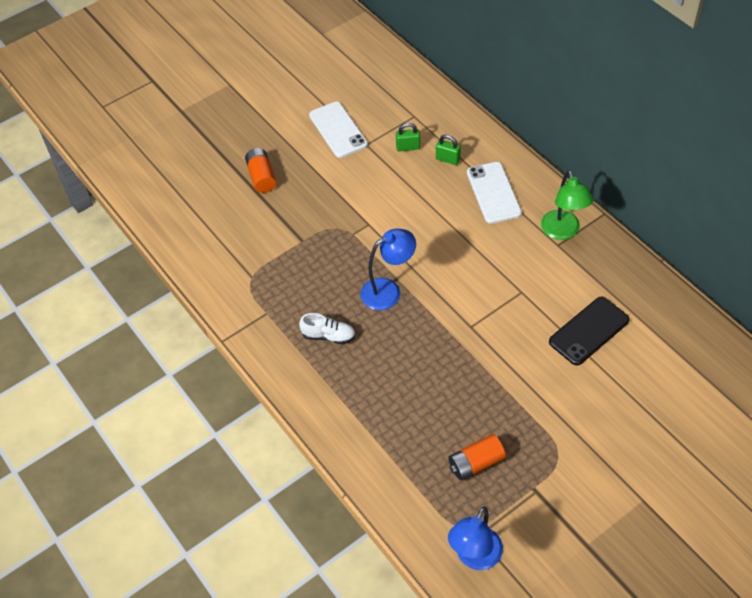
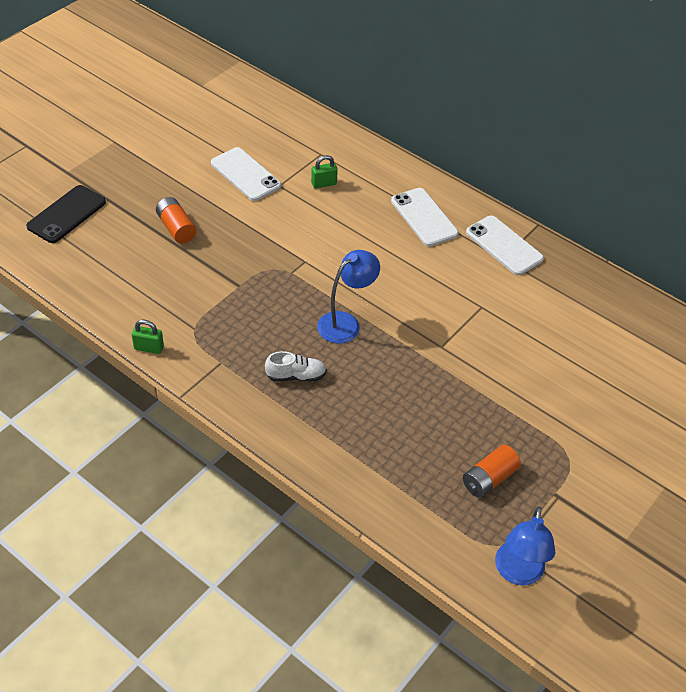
camera: 20 degrees left, 5 degrees down
green padlock [436,134,461,165] -> green padlock moved to [132,320,164,354]
green lamp [541,171,593,240] -> white phone [466,216,544,275]
black phone [549,296,630,365] -> black phone moved to [26,185,106,243]

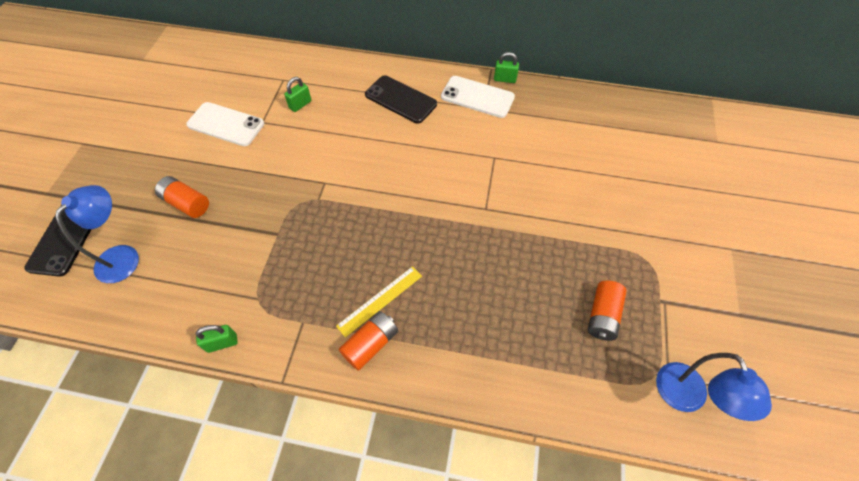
camera: 25 degrees left, 10 degrees up
white shoe [265,351,327,382] -> yellow ruler [336,266,422,337]
blue lamp [317,250,380,343] -> blue lamp moved to [55,185,139,283]
white phone [391,188,459,246] -> black phone [365,75,437,124]
none -> orange battery [339,311,398,371]
none -> green padlock [494,52,519,83]

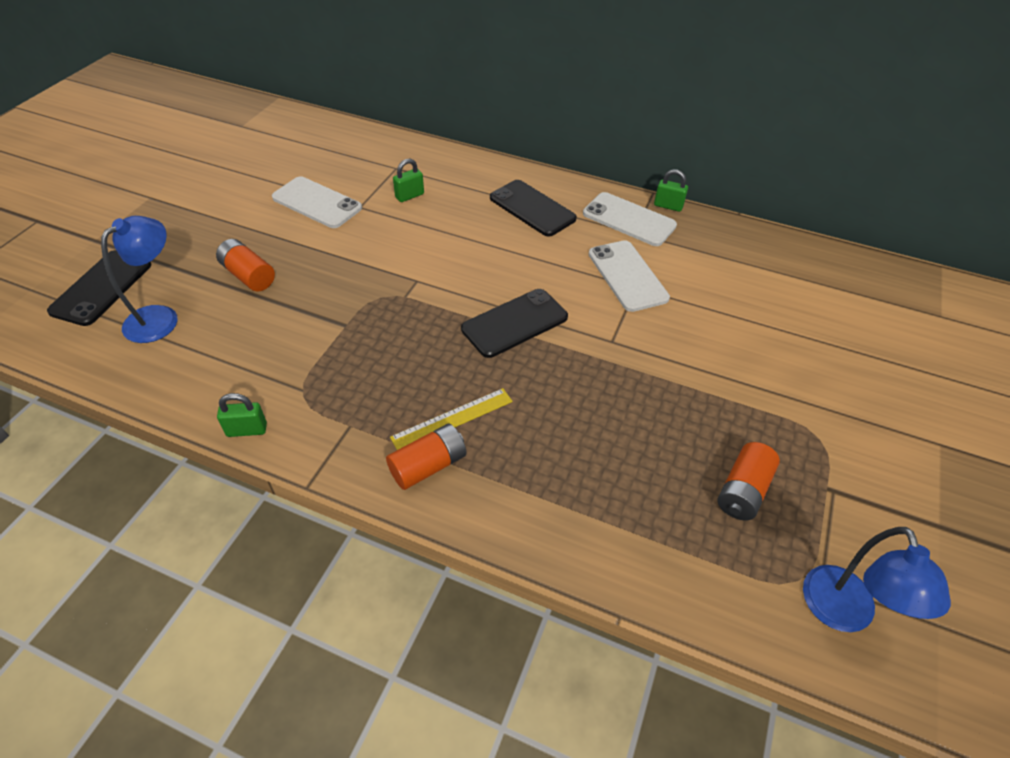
camera: 10 degrees right, 10 degrees down
none -> black phone [461,289,568,358]
none -> white phone [589,240,670,312]

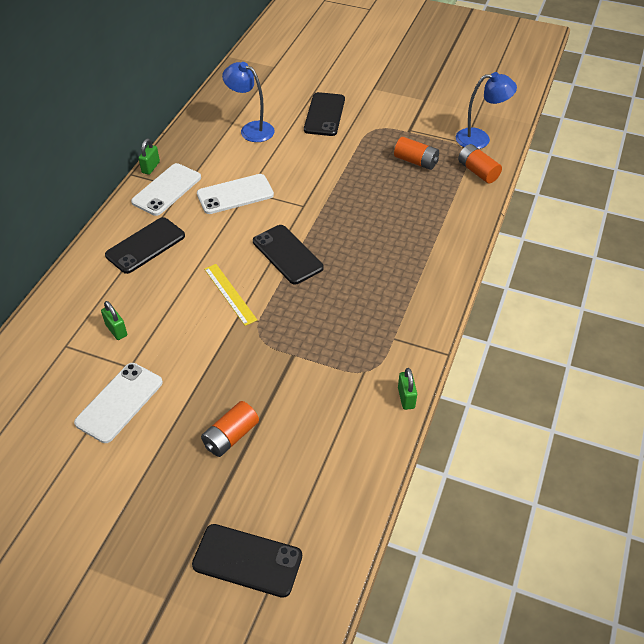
camera: 90 degrees left, 0 degrees up
blue lamp [101,216,178,343] -> blue lamp moved to [222,62,275,142]
orange battery [386,424,467,490] -> orange battery moved to [458,144,502,183]
yellow ruler [390,388,513,450] -> yellow ruler moved to [204,264,257,326]
none -> black phone [304,92,345,136]

